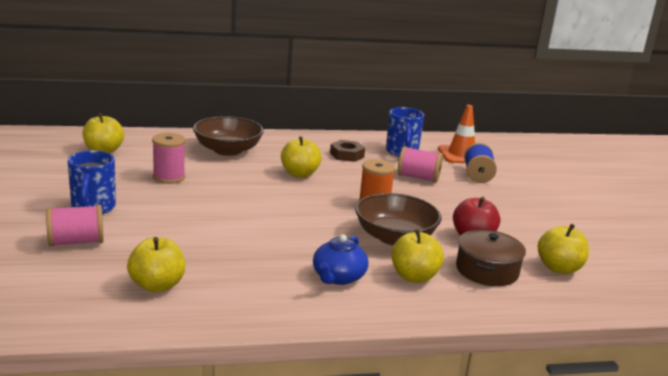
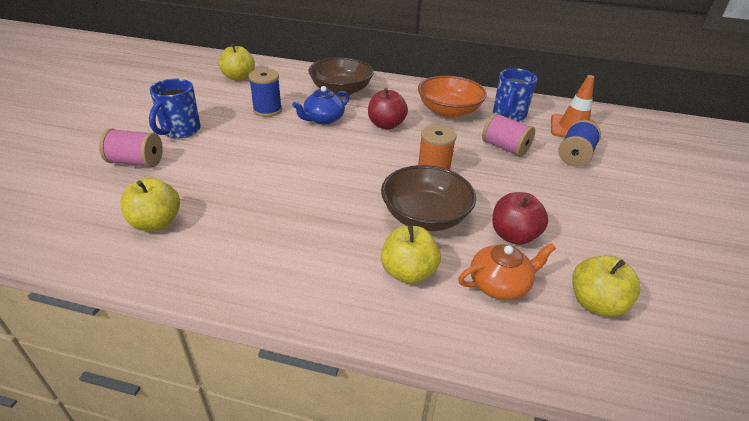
camera: 25 degrees right, 15 degrees up
pink spool [152,133,185,184] -> blue spool [249,69,282,117]
yellow apple [281,136,322,178] -> red apple [368,88,408,129]
blue teapot [313,234,368,285] -> blue teapot moved to [292,86,349,124]
brown nut [330,140,365,162] -> orange bowl [418,76,487,118]
brown pot [456,230,526,286] -> orange teapot [458,243,556,300]

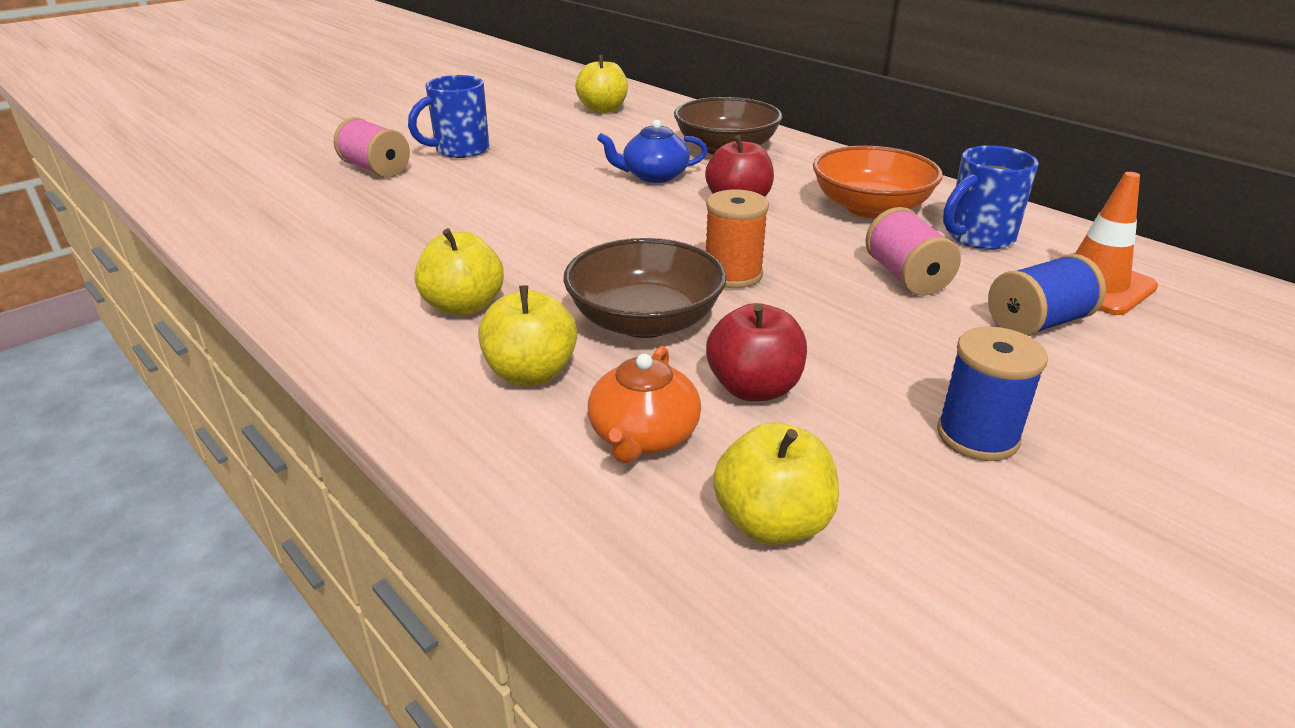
camera: 35 degrees right, 5 degrees down
yellow apple [120,178,180,231] -> yellow apple moved to [415,228,504,316]
blue spool [249,69,282,117] -> blue spool moved to [937,327,1048,461]
orange teapot [458,243,556,300] -> orange teapot turned 90 degrees clockwise [588,346,701,463]

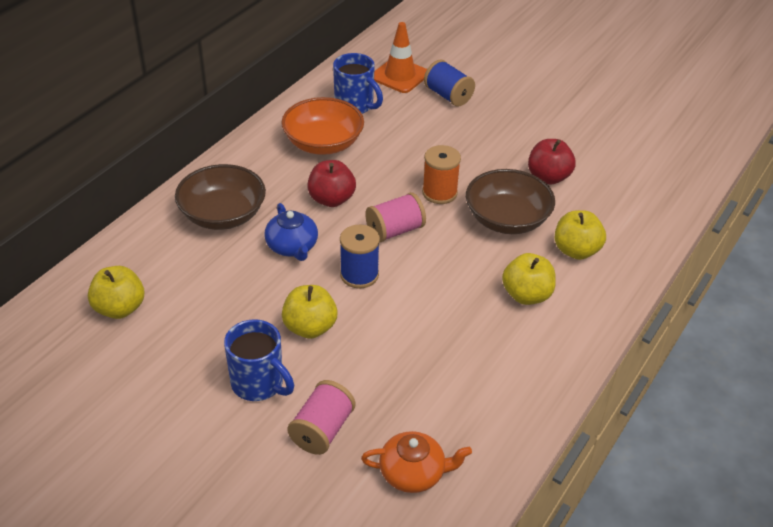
camera: 105 degrees left, 10 degrees up
orange teapot [588,346,701,463] -> orange teapot moved to [361,431,472,493]
yellow apple [713,422,839,545] -> yellow apple moved to [282,285,338,339]
pink spool [865,207,961,296] -> pink spool moved to [365,192,426,242]
blue spool [937,327,1048,461] -> blue spool moved to [340,225,380,288]

